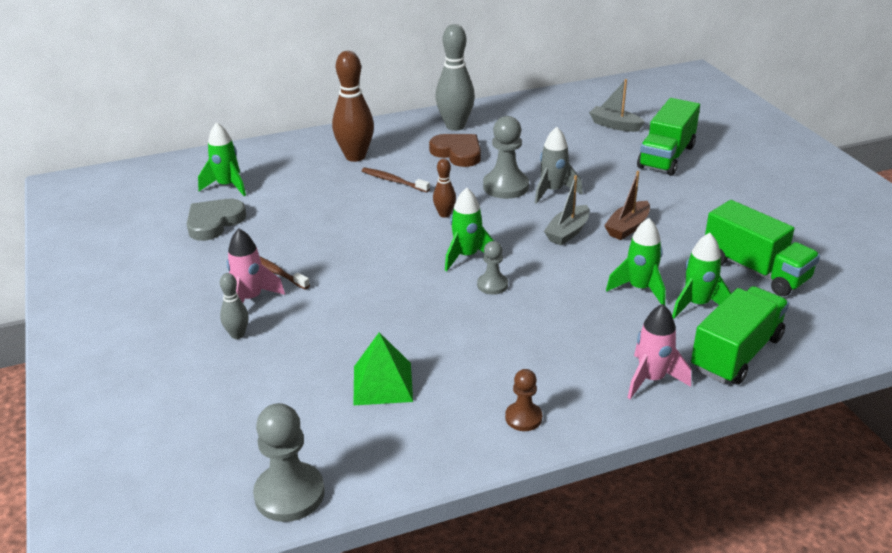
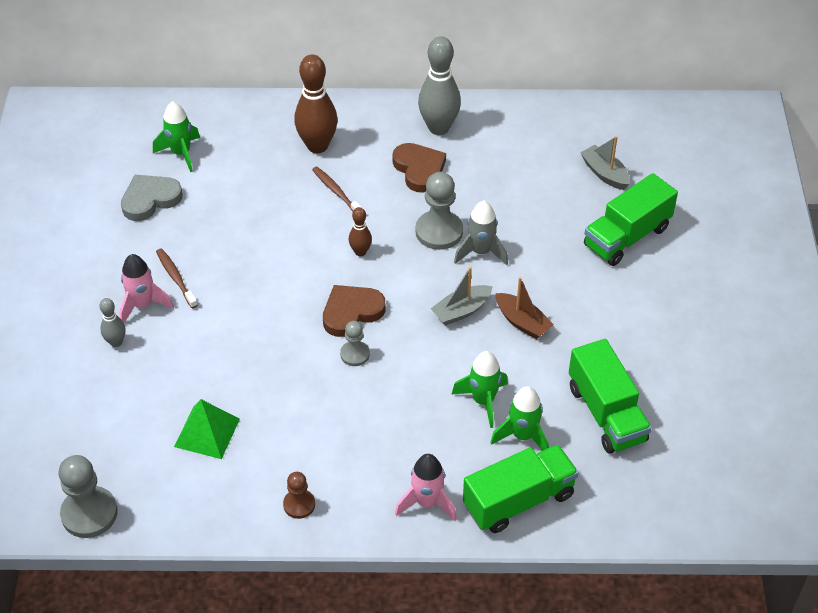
camera: 20 degrees right, 15 degrees up
green rocket [445,188,494,271] -> brown heart [323,285,386,337]
brown boat [604,171,650,240] -> brown boat turned 105 degrees counterclockwise [496,277,554,339]

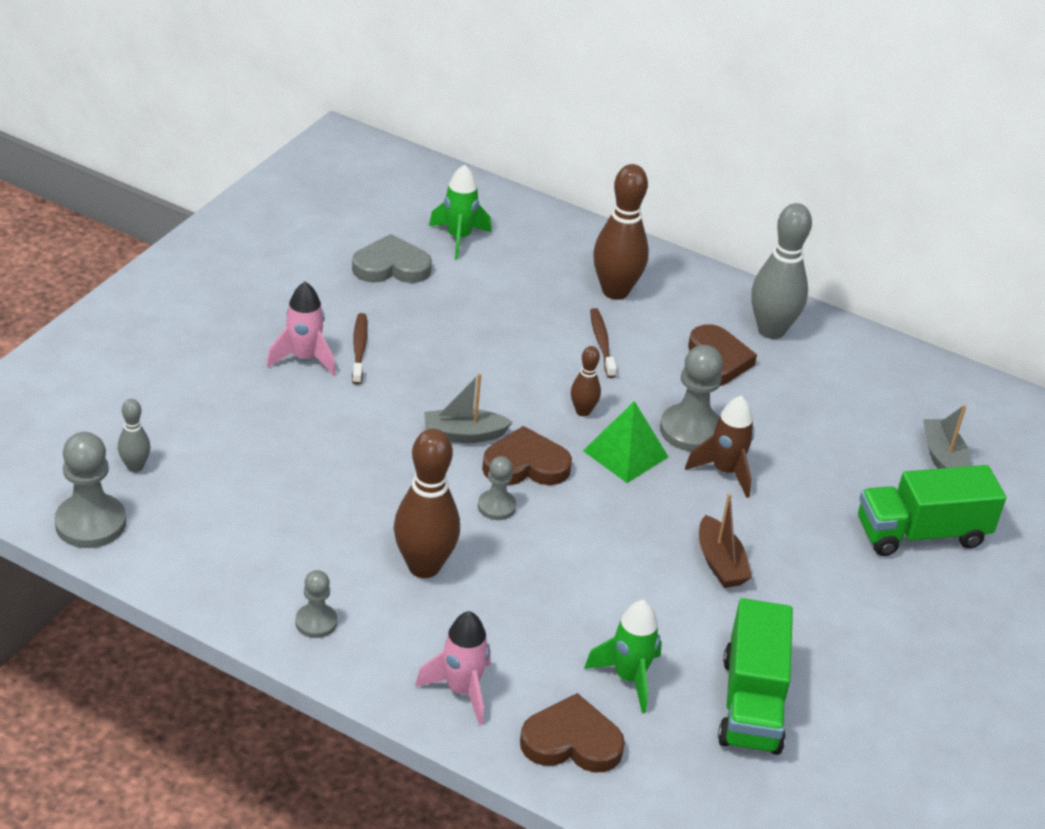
camera: 25 degrees right, 10 degrees down
grey bowling pin [100,298,125,347] -> grey bowling pin moved to [118,399,151,472]
green pyramid [174,399,240,459] -> green pyramid moved to [583,401,668,483]
brown pawn [283,472,315,519] -> grey pawn [295,570,337,638]
grey boat [431,266,493,326] -> grey boat moved to [424,373,513,443]
green rocket [451,351,508,428] -> none
grey rocket [454,201,508,265] -> brown rocket [685,395,755,498]
green truck [463,444,579,533] -> brown heart [520,693,625,773]
none -> brown bowling pin [394,429,460,578]

